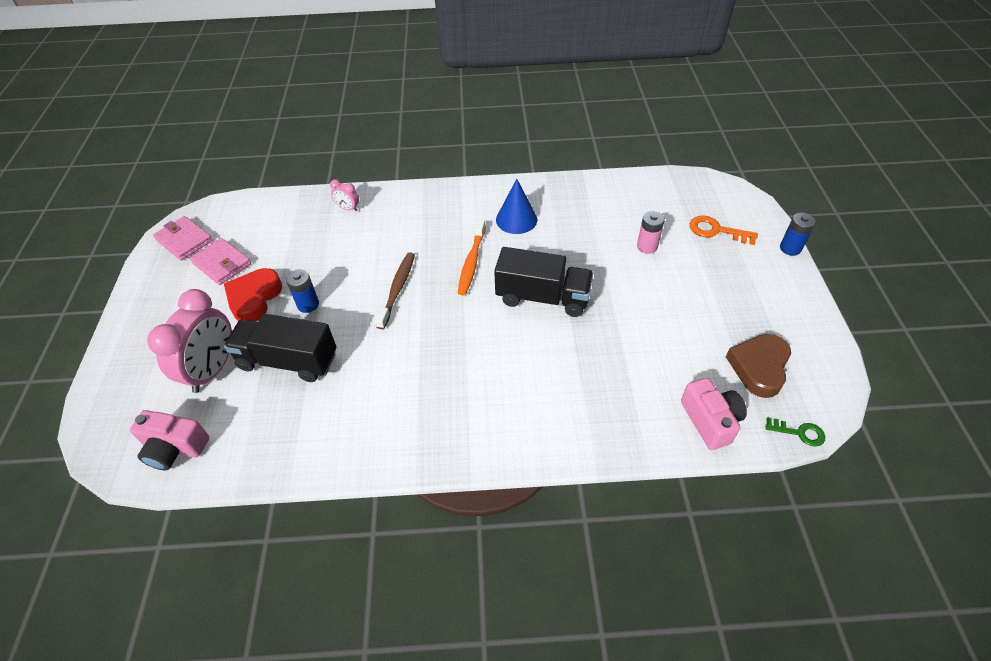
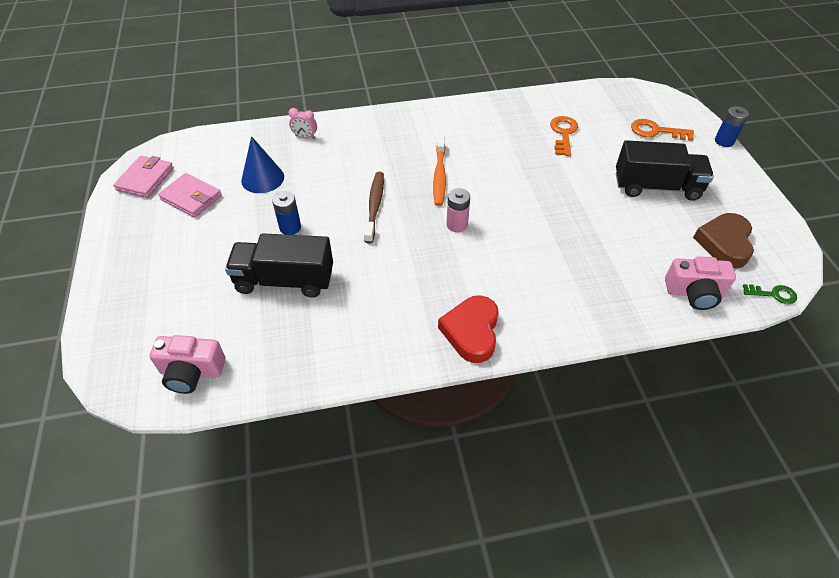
camera: 10 degrees left, 0 degrees up
pink clock [147,289,232,393] -> none
pink wallet [153,216,213,261] -> pink wallet turned 75 degrees clockwise [113,156,174,198]
red heart [224,268,282,321] -> red heart moved to [438,295,499,363]
black truck [494,247,593,317] -> black truck moved to [616,140,714,201]
blue cone [496,179,537,234] -> blue cone moved to [241,136,284,193]
pink battery [637,211,665,254] -> pink battery moved to [447,188,470,232]
pink camera [681,378,747,450] -> pink camera turned 120 degrees clockwise [665,256,736,310]
none -> orange key [550,116,578,156]

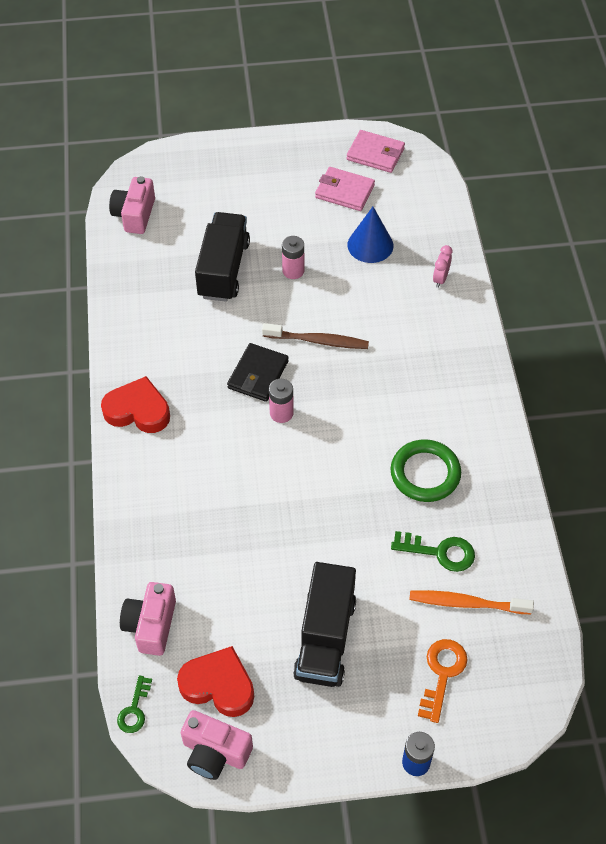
camera: 95 degrees right, 5 degrees up
pink wallet [158,173,222,218] -> pink wallet turned 75 degrees clockwise [315,167,375,211]
blue battery [272,191,301,235] -> pink battery [282,236,304,279]
orange toothbrush [433,136,446,206] -> orange toothbrush moved to [409,590,534,614]
orange key [550,116,578,156] -> green key [391,531,475,572]
brown heart [693,213,754,268] -> red heart [177,646,254,717]
none -> pink camera [181,710,253,780]
none -> black wallet [227,343,289,402]
none -> green ring [391,439,461,502]

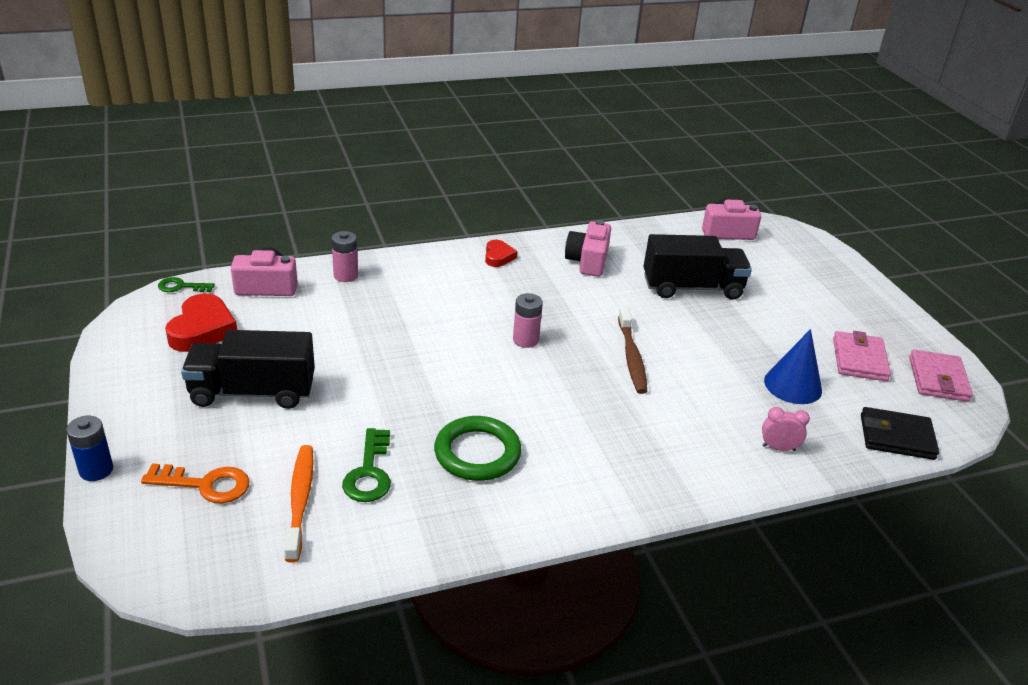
camera: 75 degrees right, 20 degrees down
red heart [101,376,170,433] -> red heart [485,240,517,267], size x0.57
pink camera [181,710,253,780] -> pink camera moved to [565,220,611,277]
black wallet [227,343,289,402] -> black wallet moved to [861,407,939,460]
pink battery [282,236,304,279] -> pink battery moved to [331,231,358,282]

